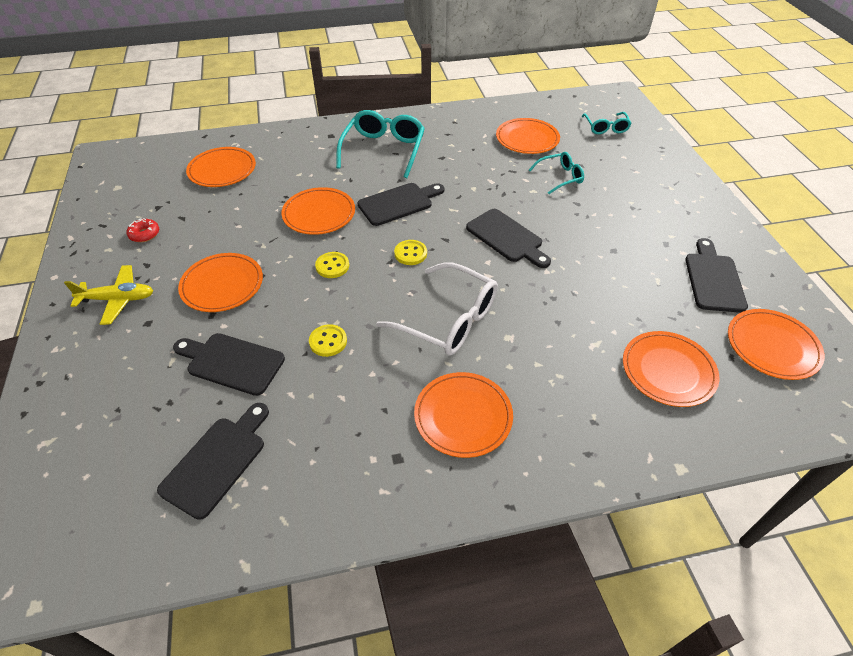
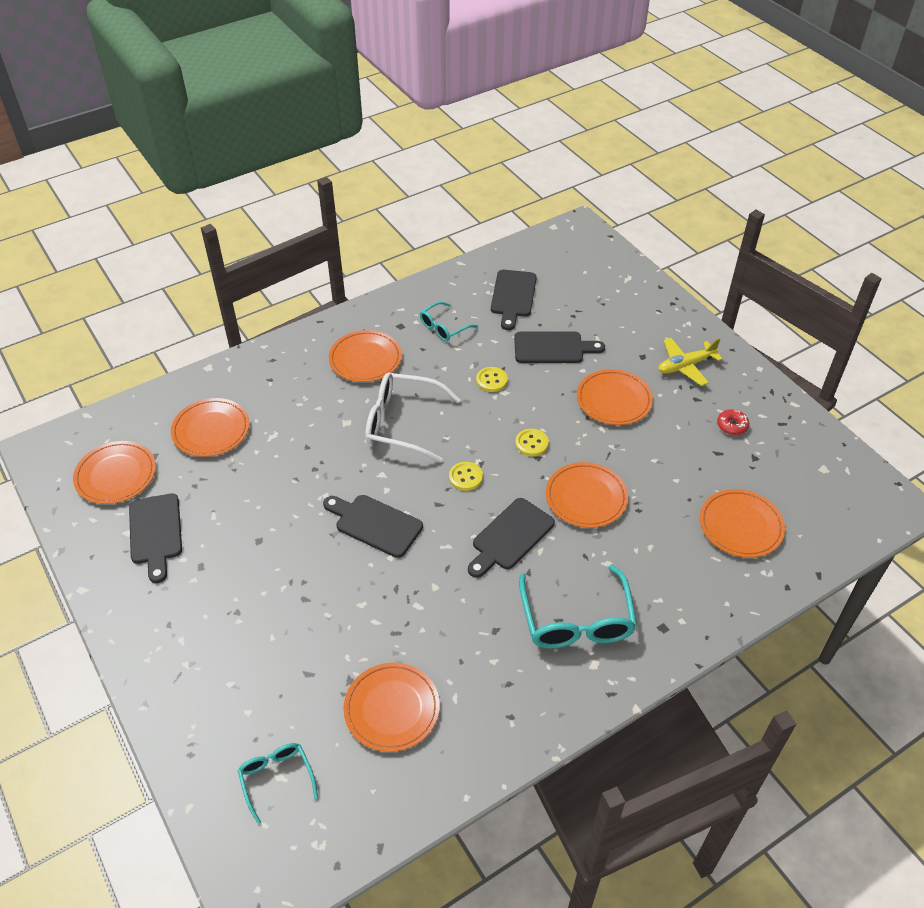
camera: 160 degrees right, 0 degrees up
turquoise glasses [529,152,584,194] -> turquoise glasses moved to [420,302,478,341]

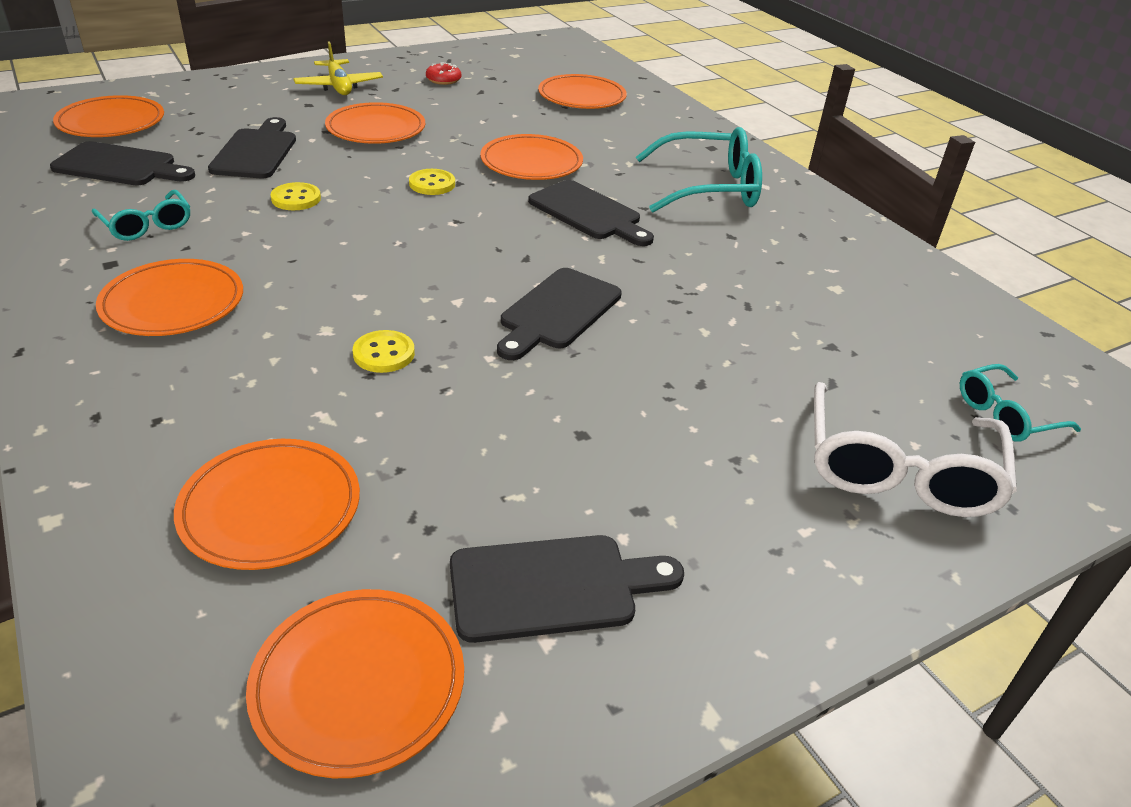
camera: 90 degrees left, 10 degrees down
orange plate [343,663,440,752] -> orange plate moved to [53,95,164,137]
white glasses [365,372,460,462] -> white glasses moved to [814,382,1017,517]
yellow button [449,462,483,491] -> yellow button moved to [353,330,415,373]

